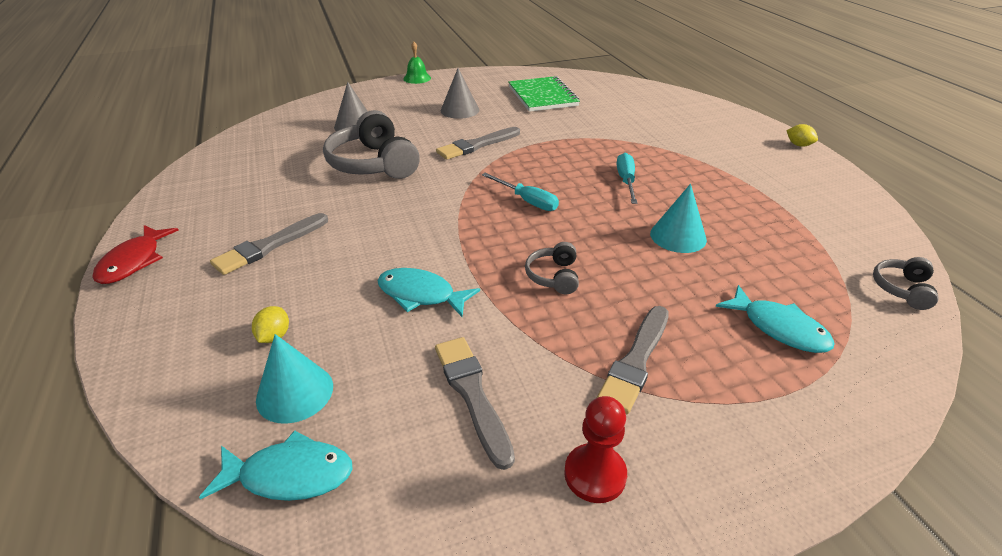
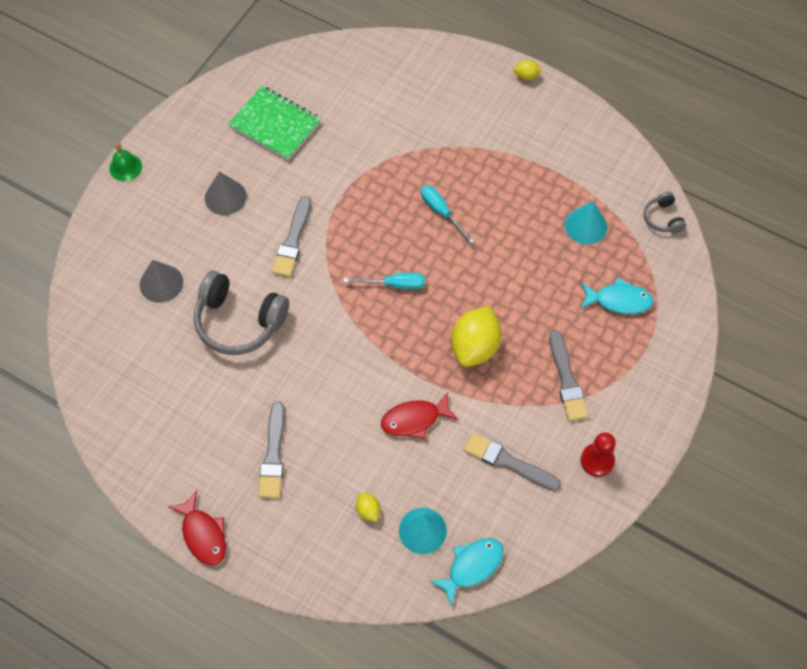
camera: 40 degrees left, 25 degrees up
turquoise fish [378,268,480,317] -> red fish [381,392,458,439]
grey headphones [525,242,579,294] -> yellow lemon [451,307,502,367]
turquoise cone [650,184,707,253] -> turquoise cone moved to [565,201,607,244]

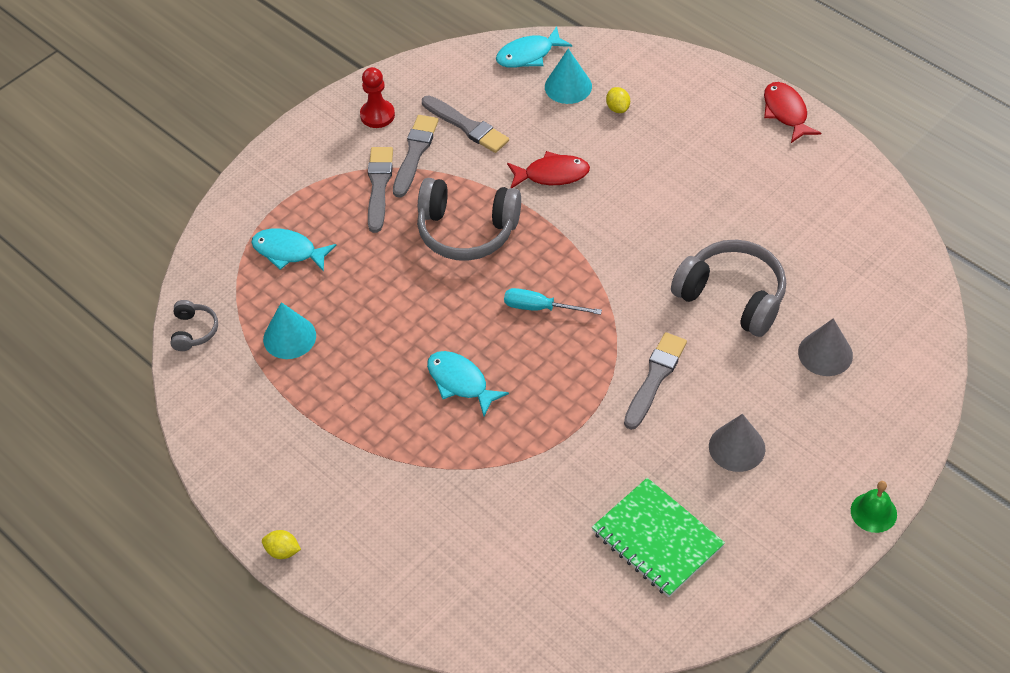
camera: 165 degrees left, 10 degrees down
grey brush [258,401,285,498] -> grey brush moved to [393,115,439,198]
turquoise screwdriver [421,185,474,244] -> turquoise fish [427,351,509,416]
yellow lemon [451,307,502,367] -> grey headphones [417,178,521,261]

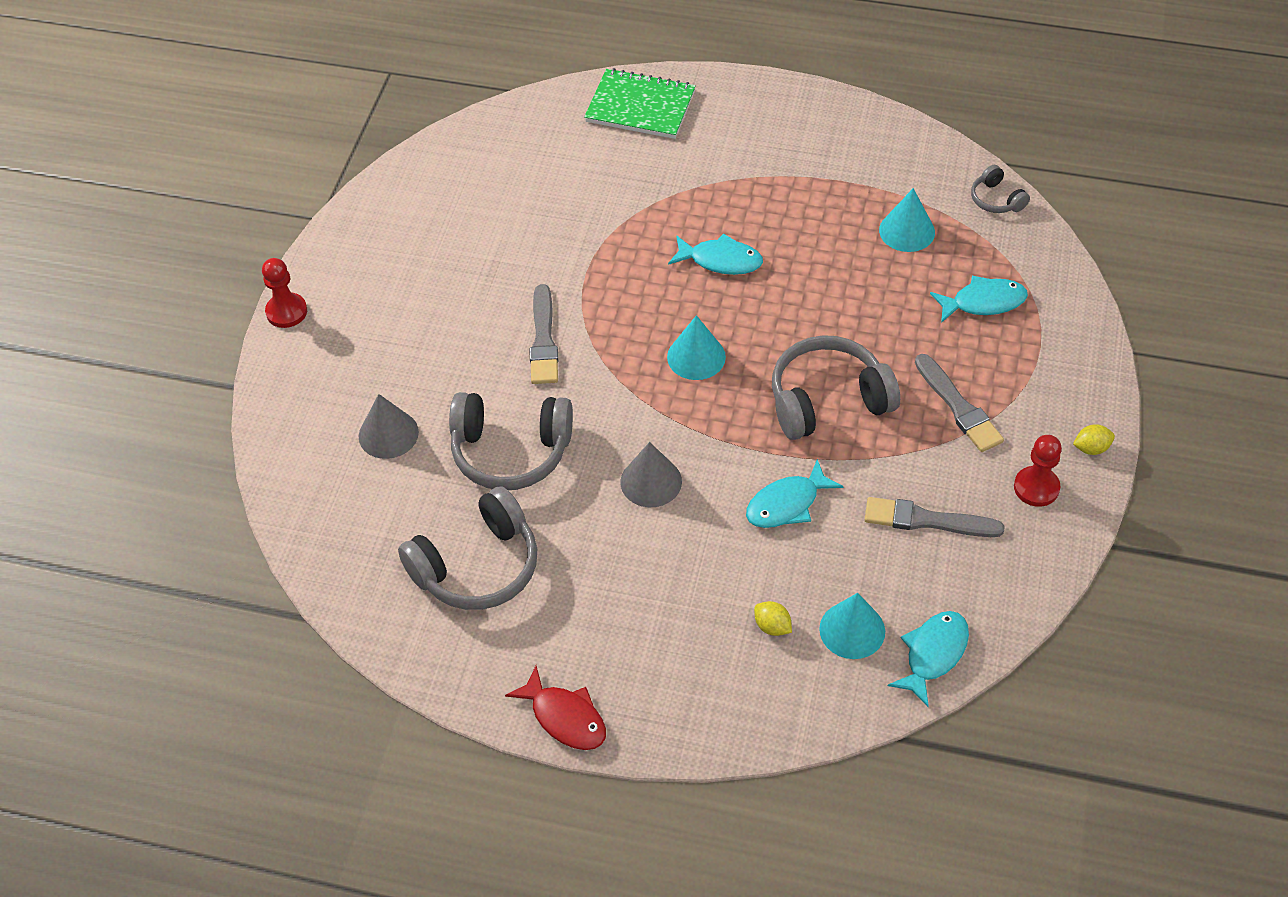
camera: 150 degrees right, 0 degrees up
yellow lemon [262,530,301,559] -> yellow lemon moved to [1073,424,1115,455]
grey brush [393,115,439,198] -> none
turquoise screwdriver [504,288,602,315] -> turquoise cone [667,315,726,380]
red fish [507,151,590,188] -> turquoise fish [746,459,843,528]
green notebook [592,478,725,597] -> green notebook moved to [584,68,696,139]
grey cone [709,414,766,472] -> grey cone moved to [620,442,682,507]
green bell [851,481,897,533] -> red pawn [262,258,307,328]
none -> grey headphones [398,486,537,610]

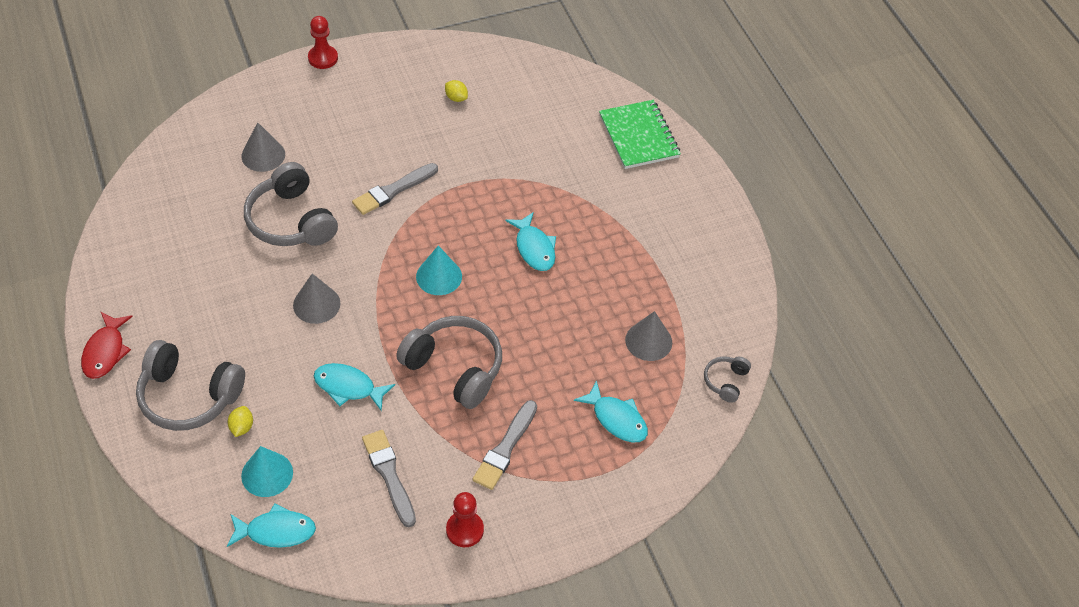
camera: 50 degrees right, 0 degrees up
grey headphones [398,486,537,610] -> grey headphones moved to [136,340,245,431]
turquoise cone [879,188,935,252] -> grey cone [625,311,672,361]
yellow lemon [1073,424,1115,455] -> yellow lemon moved to [445,80,468,102]

